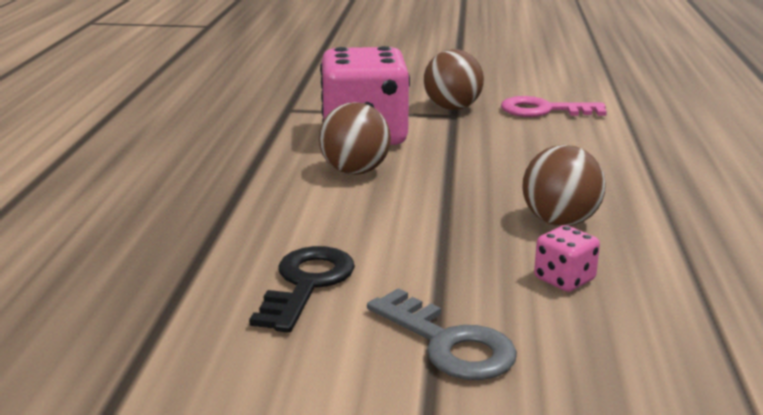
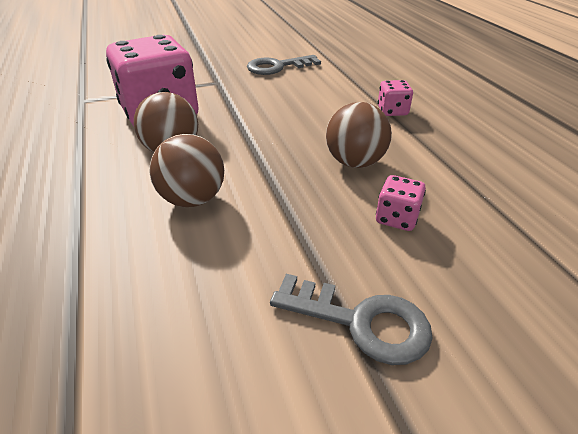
camera: 25 degrees left, 15 degrees up
black key [249,246,355,333] -> none
brown ball [423,49,484,110] -> brown ball moved to [150,134,224,207]
pink key [501,96,607,117] -> grey key [247,55,321,75]
none -> pink dice [378,80,413,116]

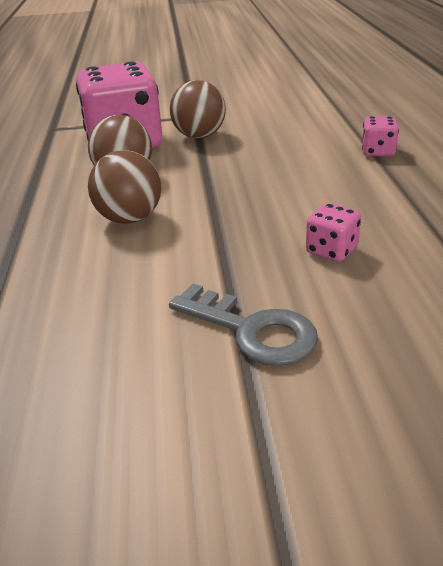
camera: 15 degrees right, 5 degrees down
grey key [247,55,321,75] -> none
brown ball [326,102,392,168] -> brown ball moved to [170,80,226,139]

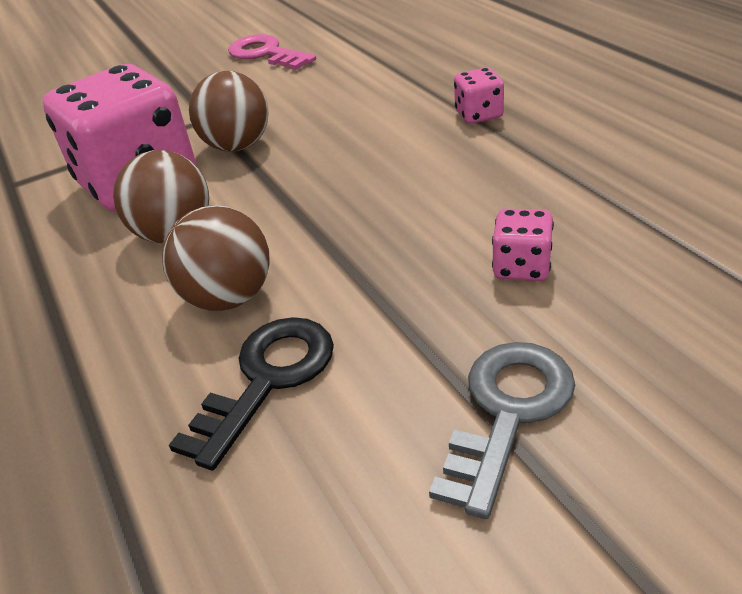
camera: 20 degrees left, 5 degrees up
grey key [169,283,318,366] -> grey key turned 75 degrees counterclockwise [429,342,575,519]
none -> black key [169,317,334,470]
none -> pink key [228,34,316,70]

